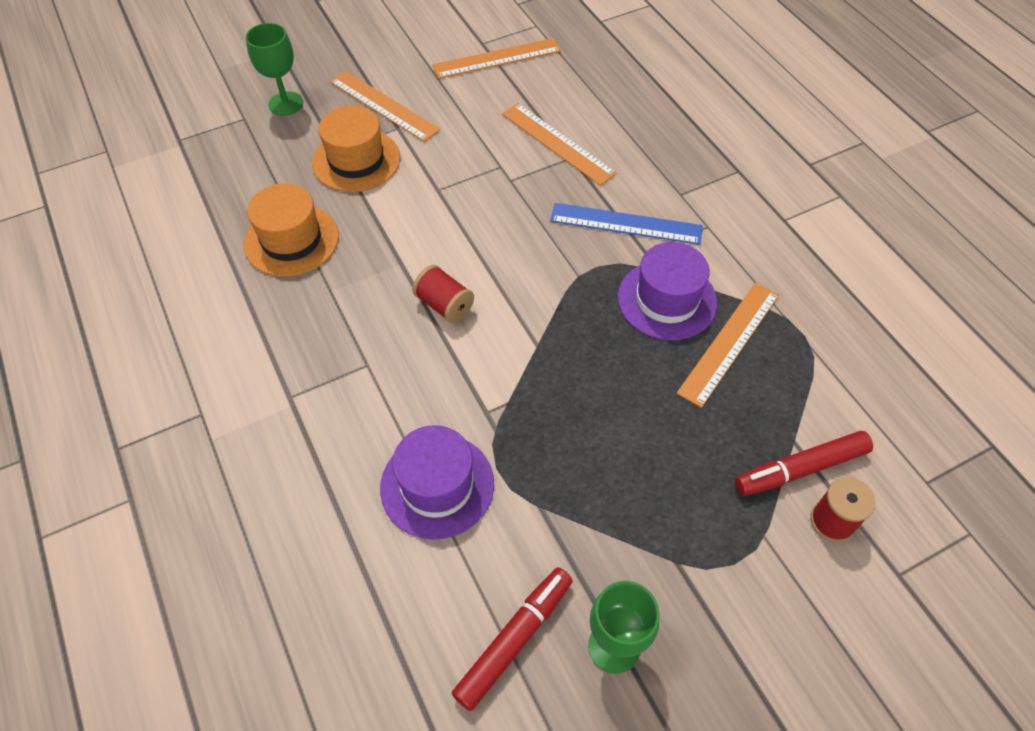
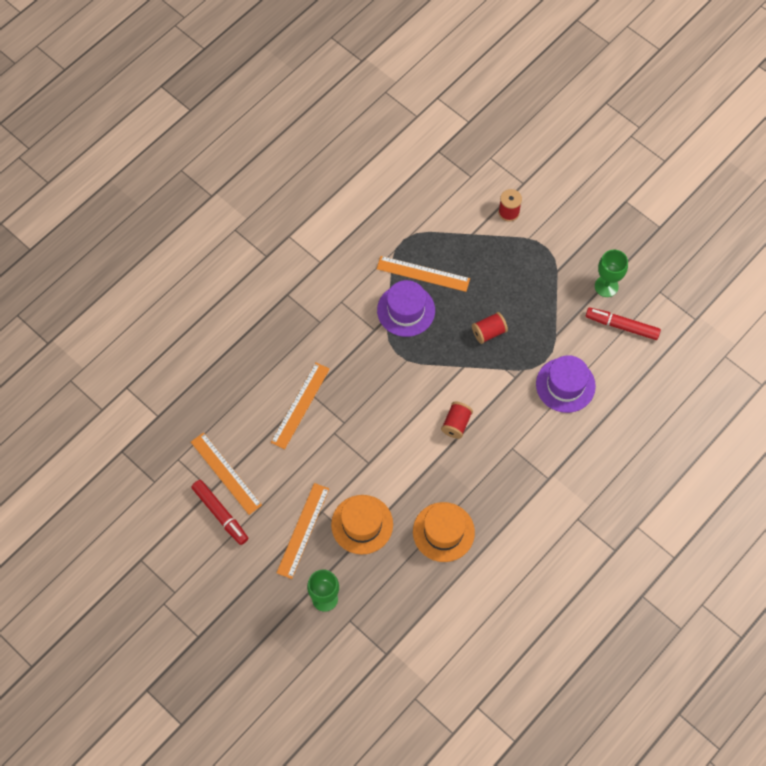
camera: 110 degrees left, 10 degrees up
blue ruler [550,203,703,245] -> none
red marker [735,431,873,496] -> red marker moved to [191,480,248,545]
none -> red spool [472,312,508,344]

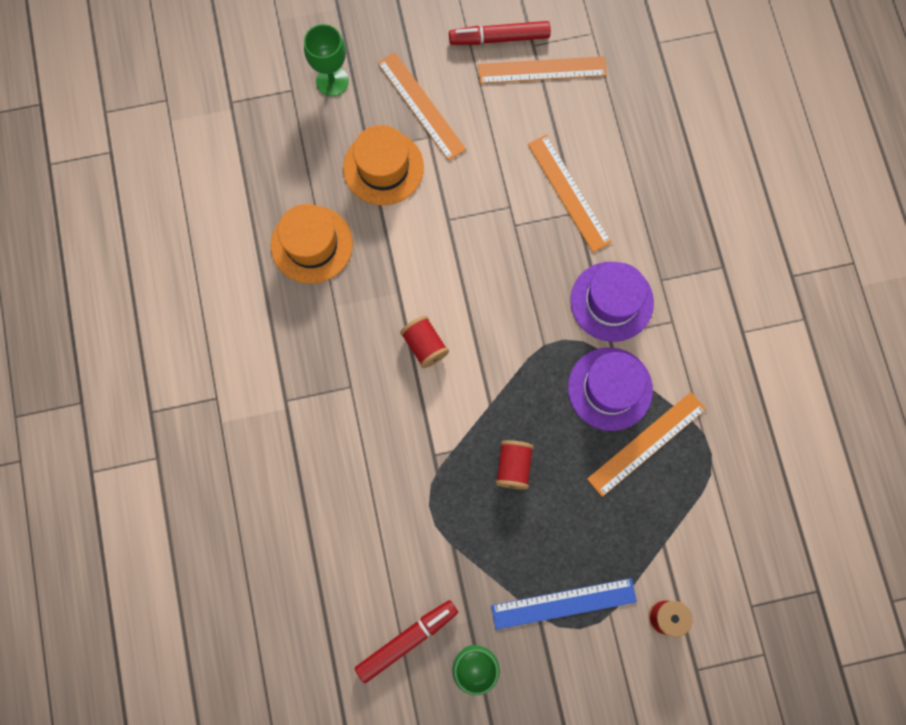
camera: 125 degrees right, 10 degrees up
purple hat [536,355,596,413] -> purple hat moved to [570,262,654,342]
none -> blue ruler [491,578,637,630]

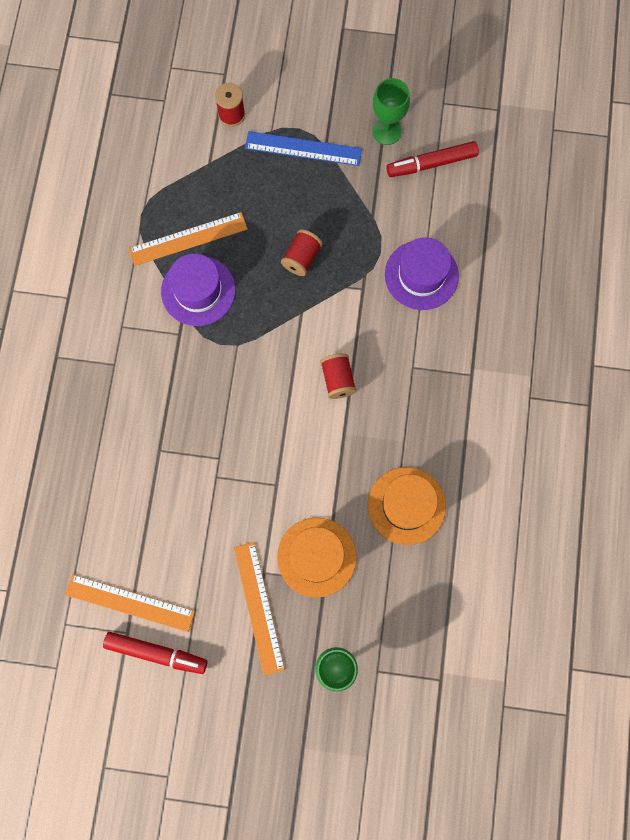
camera: 160 degrees left, 0 degrees up
orange ruler [528,135,612,252] -> none
purple hat [570,262,654,342] -> purple hat moved to [385,237,459,310]

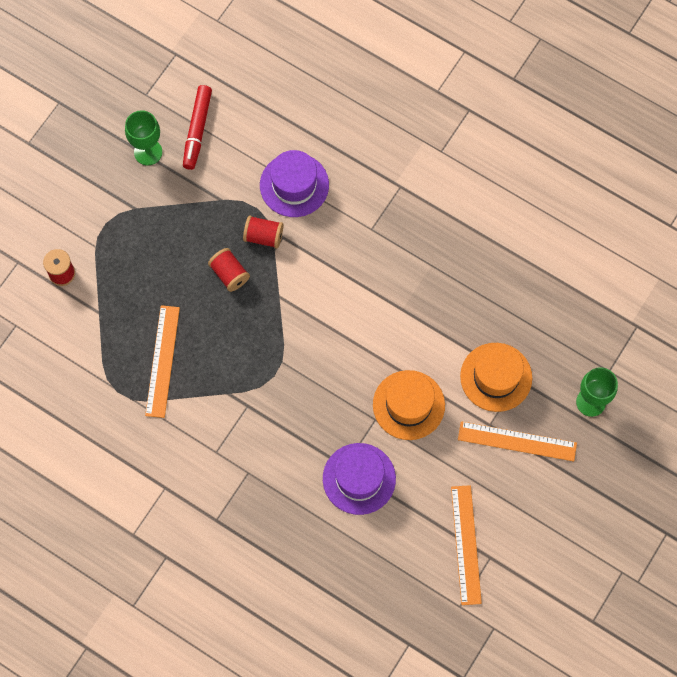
camera: 65 degrees left, 5 degrees down
orange ruler [65,574,195,632] -> orange ruler turned 45 degrees counterclockwise [451,485,482,605]
red marker [103,632,207,674] -> none
purple hat [161,254,235,326] -> purple hat moved to [323,443,396,515]
blue ruler [245,131,362,166] -> none
red spool [320,353,357,399] -> red spool moved to [243,216,283,249]
orange hat [368,467,446,545] -> orange hat moved to [373,370,445,440]

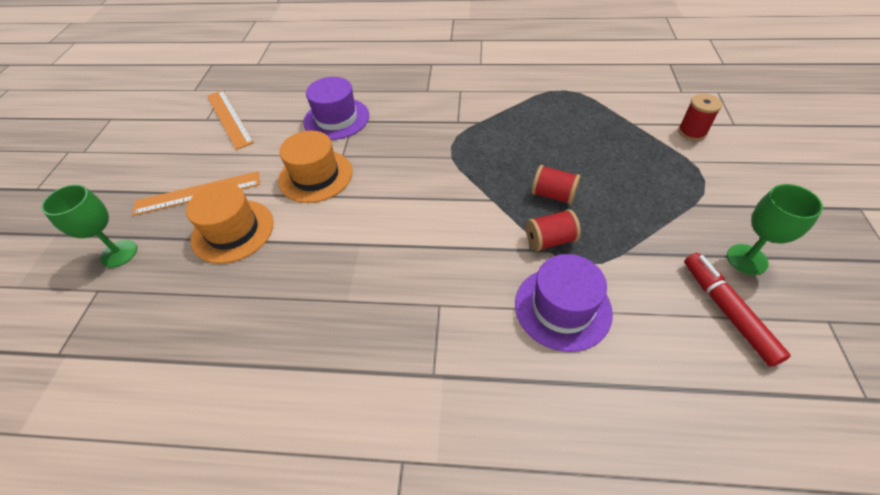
camera: 155 degrees right, 20 degrees down
orange ruler [145,305,180,418] -> none

